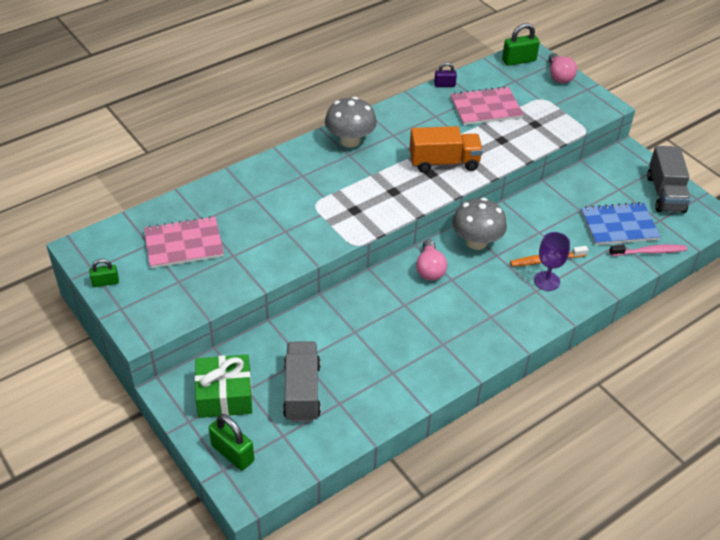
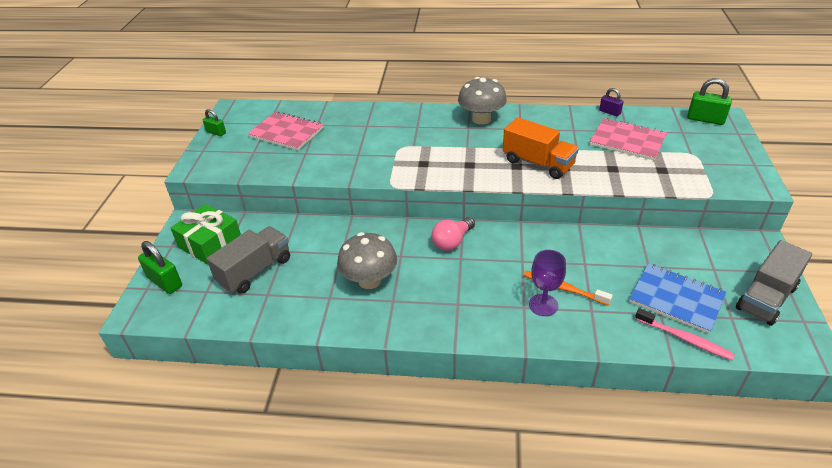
camera: 45 degrees right, 5 degrees down
green padlock [209,414,254,471] -> green padlock turned 45 degrees counterclockwise [138,241,182,294]
grey mushroom [452,198,507,250] -> grey mushroom moved to [337,232,397,289]
pink light bulb [549,53,577,83] -> none

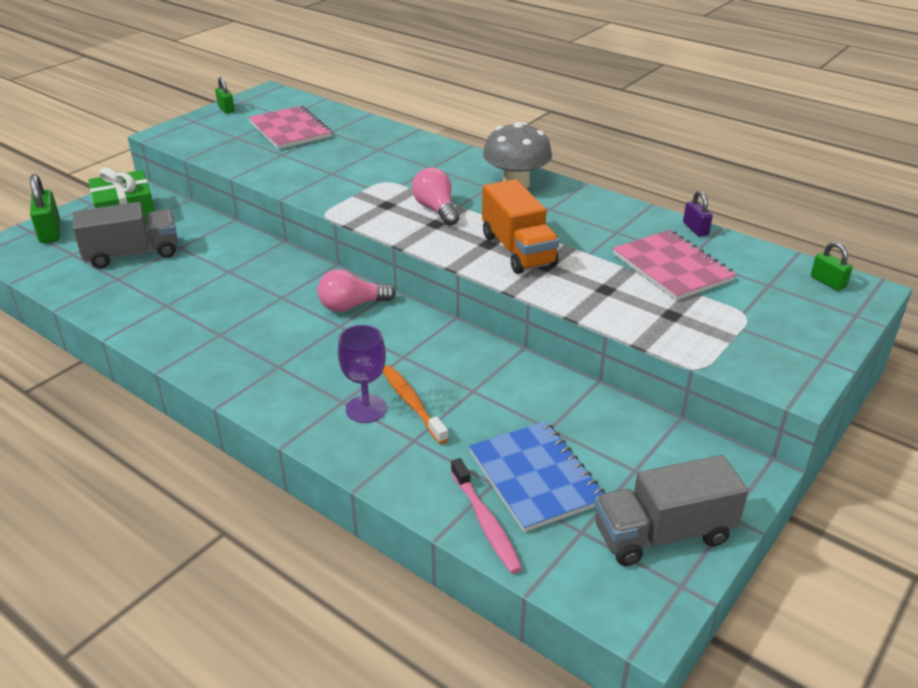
camera: 30 degrees right, 5 degrees down
grey mushroom [337,232,397,289] -> none
green padlock [687,78,732,125] -> green padlock [811,242,853,291], size x0.61
none -> pink light bulb [412,167,459,226]

